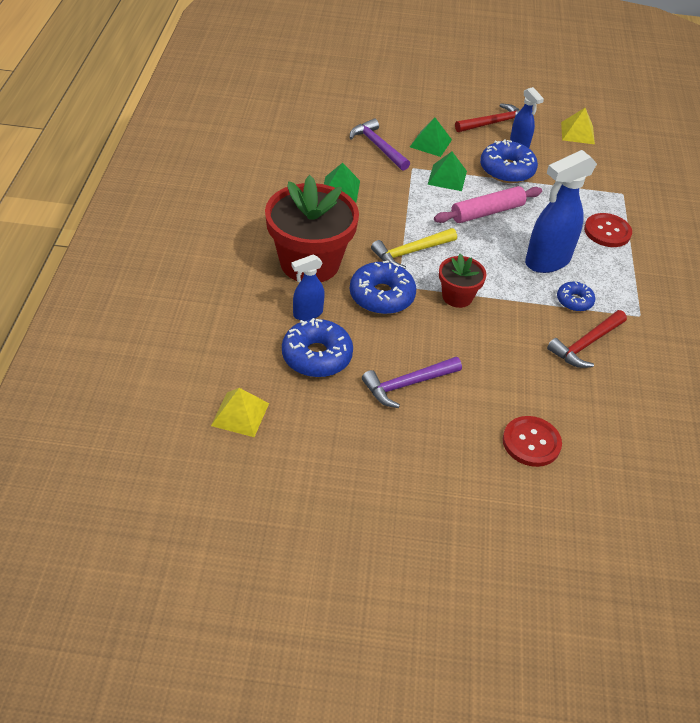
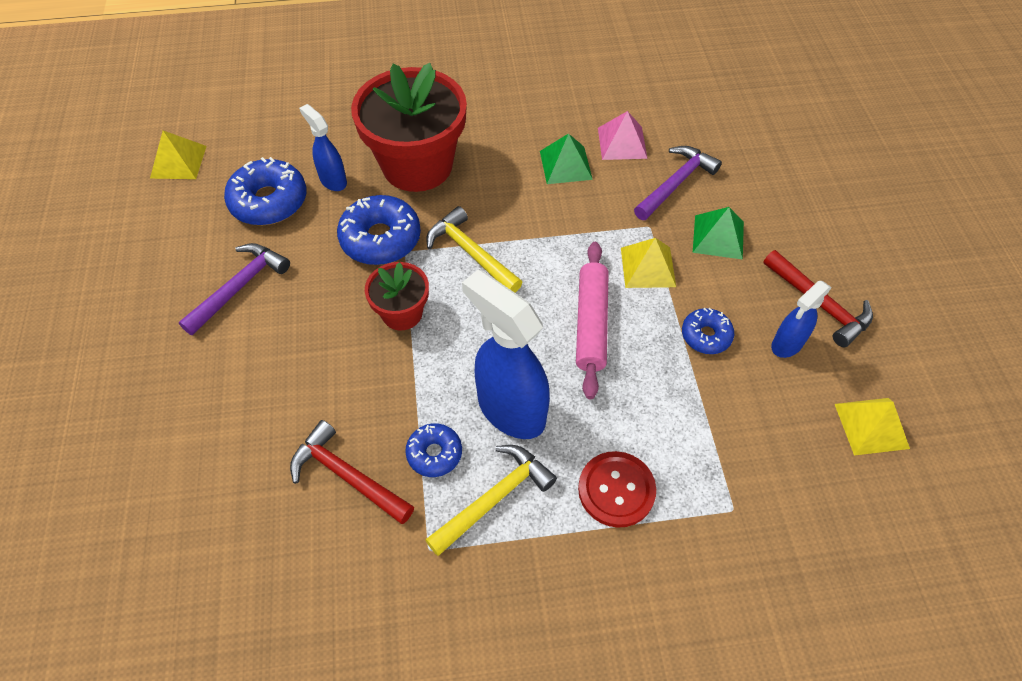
camera: 80 degrees right, 10 degrees up
purple hammer [362,357,462,408] -> purple hammer turned 75 degrees clockwise [179,243,290,335]
green pyramid [427,152,467,191] -> yellow pyramid [621,238,676,288]
pink rolling pin [434,186,542,223] -> pink rolling pin turned 45 degrees clockwise [576,242,609,399]
blue donut [480,139,538,183] -> blue donut [682,308,734,354], size x0.58
red button [503,416,562,467] -> none
none -> yellow hammer [425,445,557,556]
none -> pink pyramid [598,111,648,160]

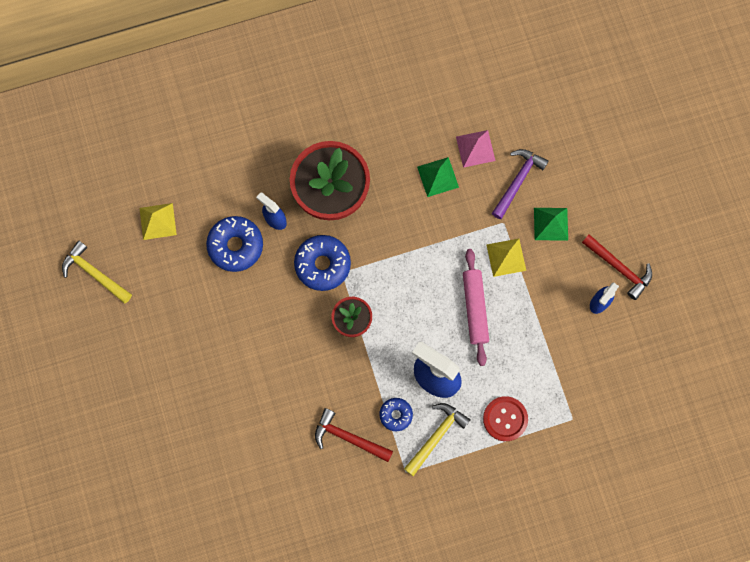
camera: 10 degrees left, 20 degrees up
purple hammer [179,243,290,335] -> none
yellow hammer [426,206,522,293] -> yellow hammer moved to [62,240,132,304]
blue donut [682,308,734,354] -> none
yellow pyramid [835,398,910,455] -> none

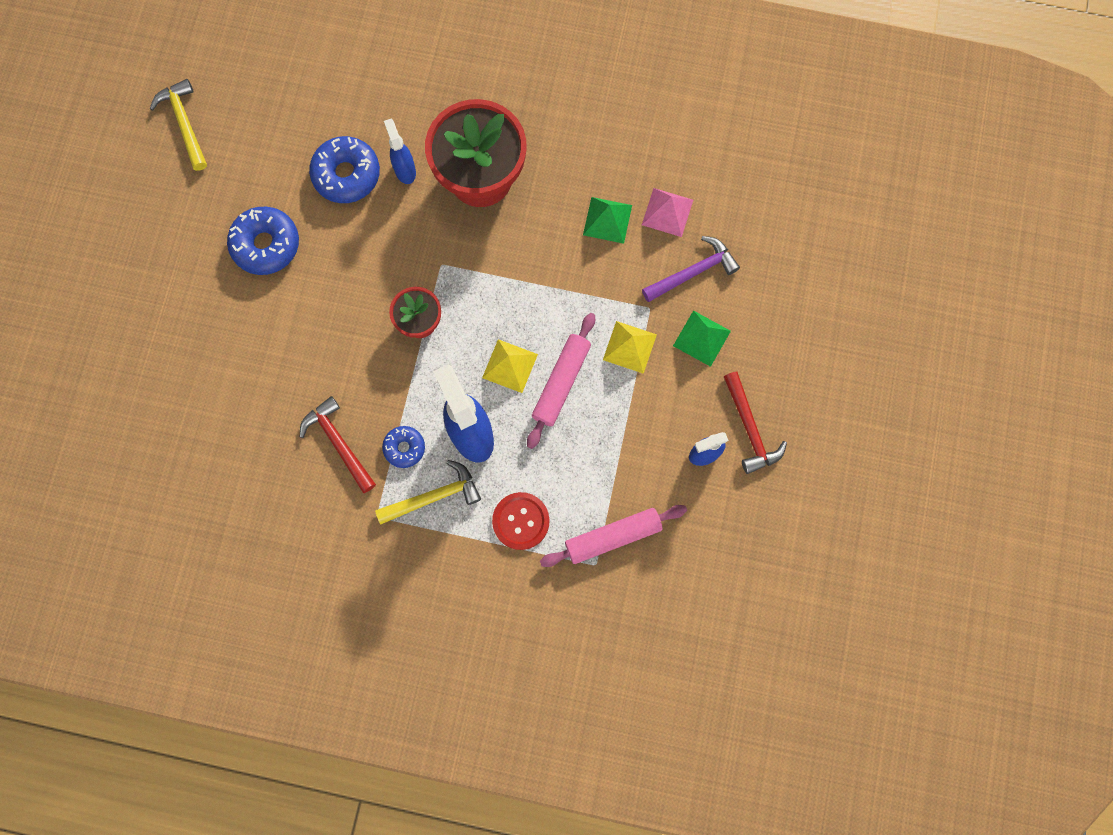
camera: 30 degrees right, 0 degrees up
yellow pyramid [139,203,177,240] -> yellow pyramid moved to [482,339,538,393]
blue donut [294,235,351,291] -> blue donut moved to [227,207,299,275]
none -> pink rolling pin [540,505,687,567]

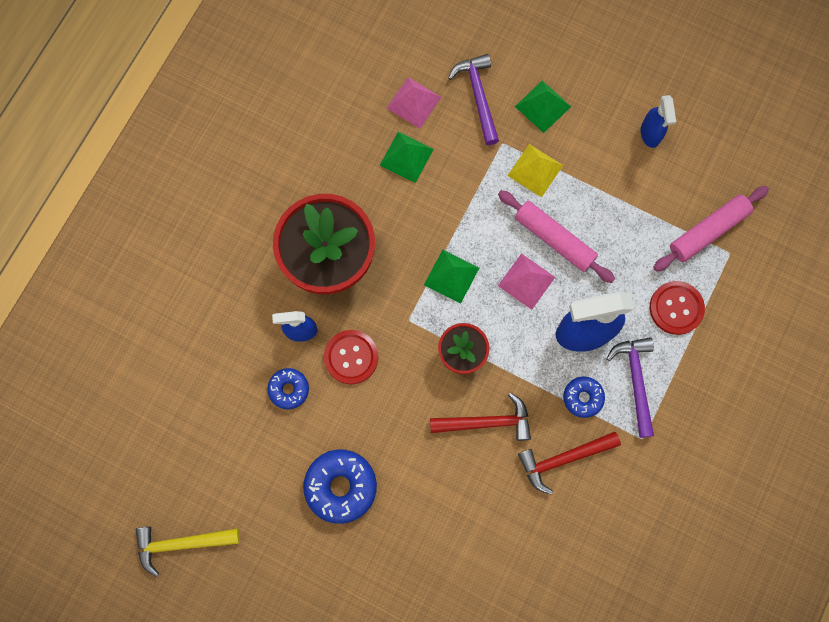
camera: 75 degrees left, 0 degrees up
blue donut [309,136,380,203] -> blue donut [267,368,309,409], size x0.58
yellow hammer [375,460,481,524] -> purple hammer [606,337,654,438]
yellow pyramid [482,339,538,393] -> pink pyramid [498,253,555,310]
pink rolling pin [540,505,687,567] -> pink rolling pin turned 60 degrees clockwise [653,186,769,271]
red hammer [724,371,787,474] -> red hammer moved to [430,392,531,441]
none -> red button [324,330,378,385]
none -> green pyramid [424,250,479,304]

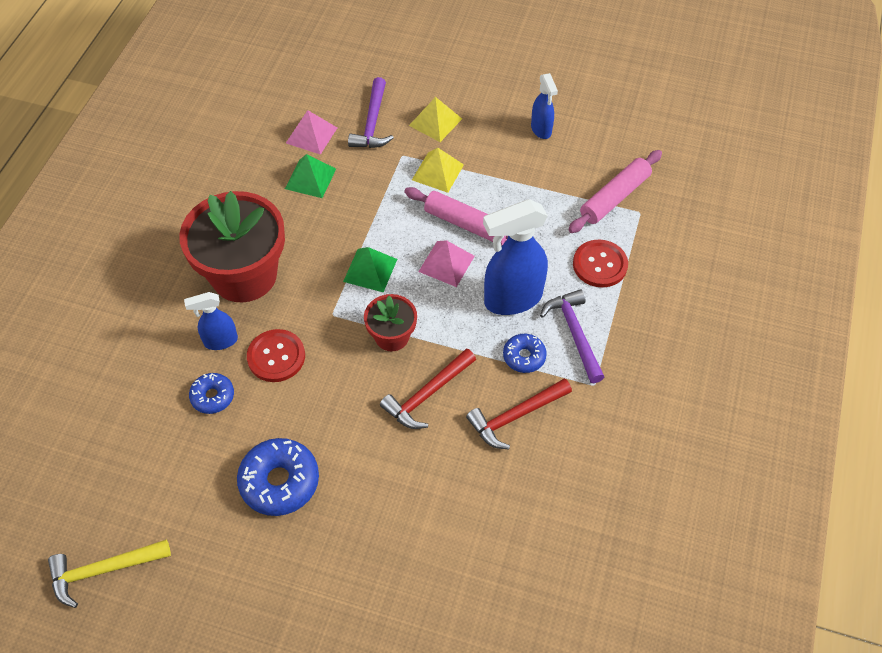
camera: 10 degrees left, 20 degrees down
red hammer [430,392,531,441] -> red hammer turned 150 degrees clockwise [380,348,476,429]
purple hammer [448,54,499,145] -> purple hammer turned 150 degrees counterclockwise [348,77,394,148]
green pyramid [515,80,571,133] -> yellow pyramid [409,97,462,142]

